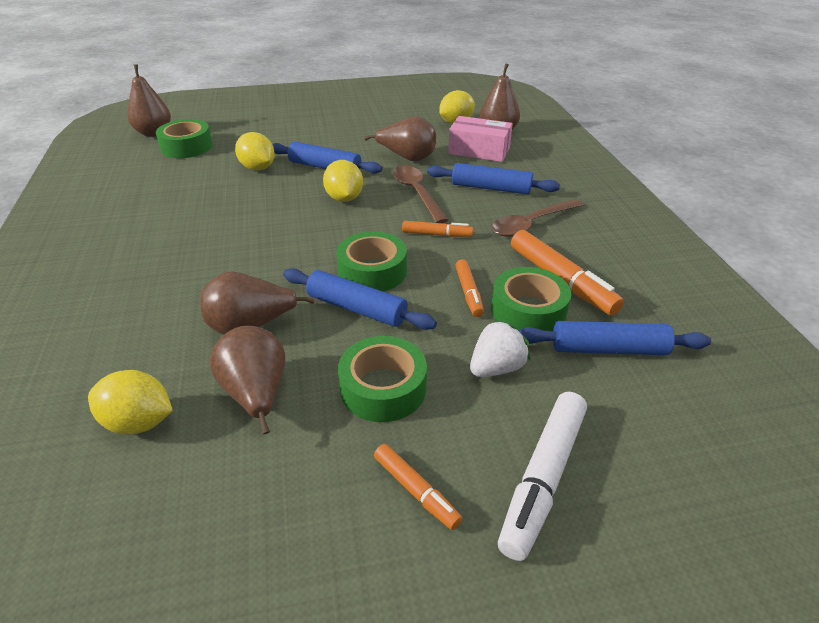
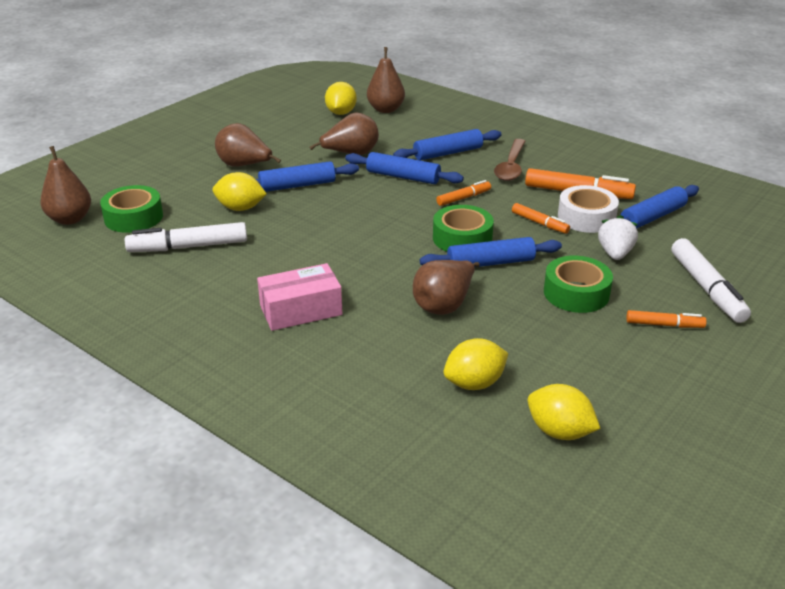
camera: 40 degrees left, 5 degrees down
brown pear [210,326,285,434] -> brown pear moved to [215,123,281,167]
yellow lemon [323,160,363,202] -> yellow lemon moved to [528,384,601,440]
brown spoon [393,165,448,223] -> blue rolling pin [345,152,464,184]
pink box [448,116,513,162] -> pink box moved to [257,263,342,331]
green tape [491,267,571,331] -> white tape [558,185,619,233]
none -> white marker [125,222,247,252]

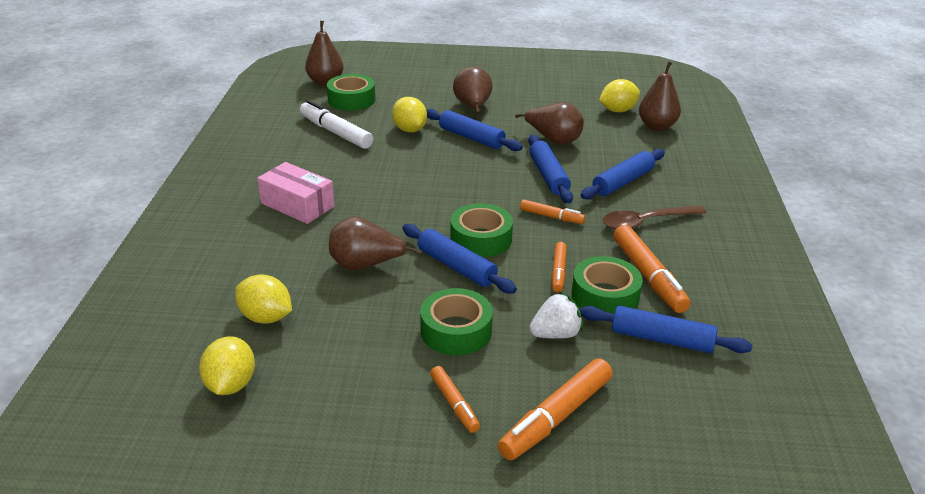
camera: 55 degrees right, 0 degrees up
blue rolling pin [393,129,502,161] -> blue rolling pin turned 75 degrees counterclockwise [581,149,665,199]
white tape [558,185,619,233] -> green tape [571,256,643,314]
white marker [671,238,751,323] -> orange marker [498,359,612,460]

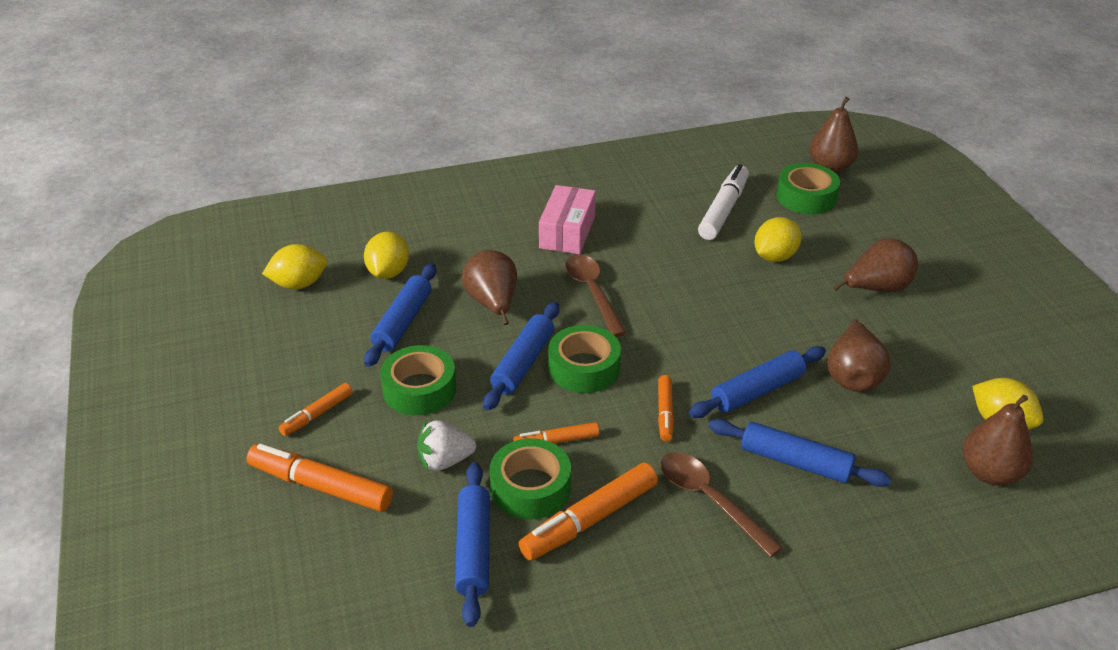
camera: 70 degrees right, 5 degrees up
blue rolling pin [426,109,523,151] -> blue rolling pin moved to [364,263,436,367]
white strawberry [529,292,583,339] -> white strawberry turned 120 degrees clockwise [417,420,476,471]
none -> brown spoon [565,254,627,337]

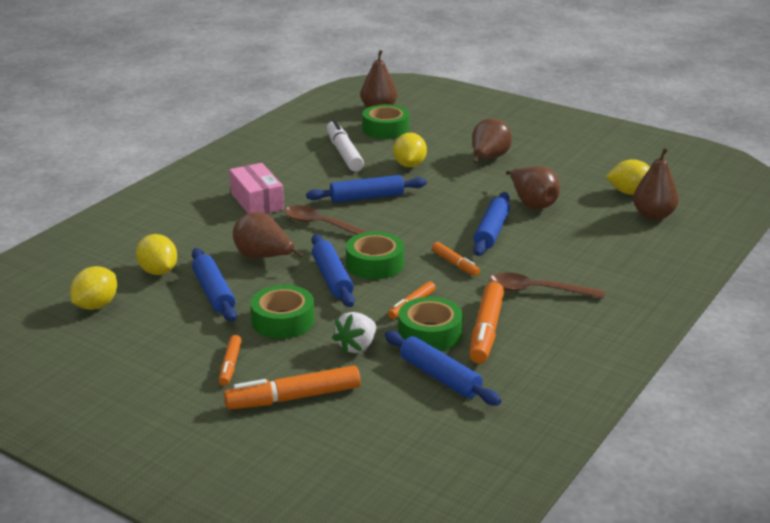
camera: 40 degrees left, 10 degrees down
blue rolling pin [709,419,892,487] -> blue rolling pin moved to [306,175,427,203]

